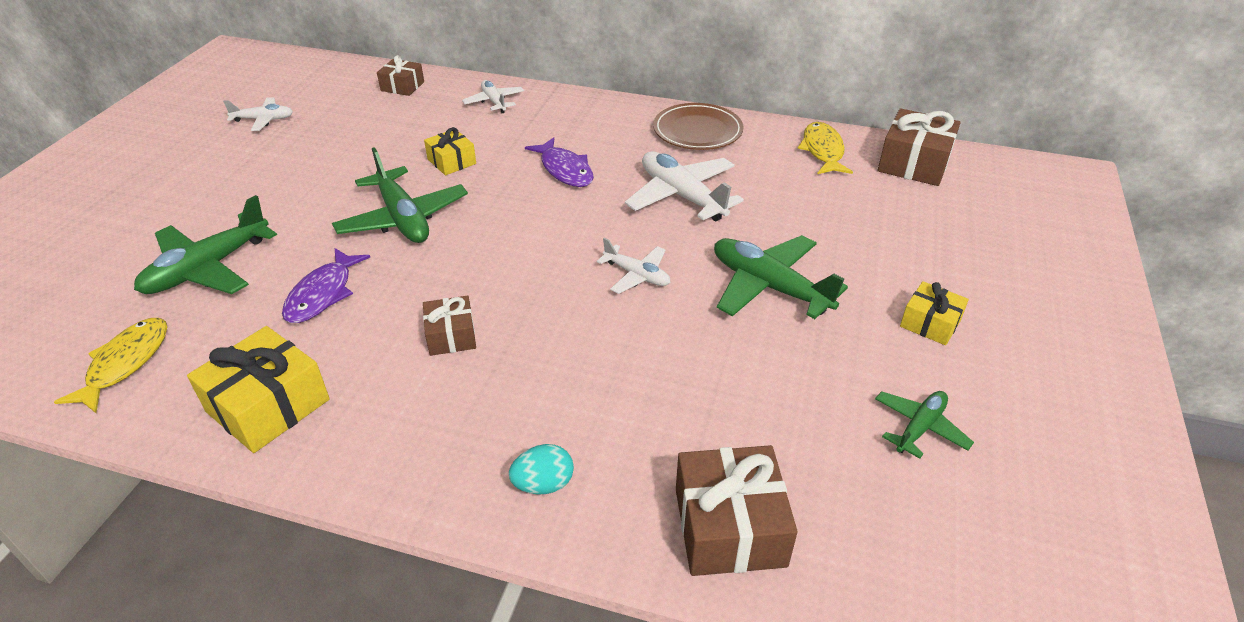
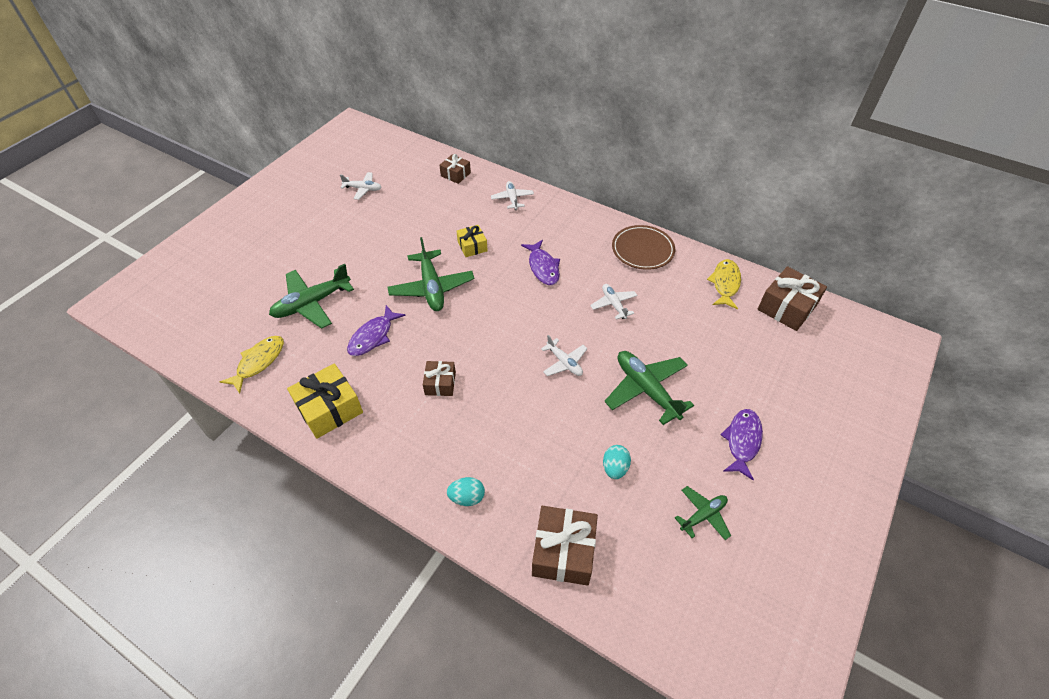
camera: 15 degrees right, 10 degrees up
white plane [625,151,744,221] -> white plane [590,284,638,320], size x0.57
yellow gift [900,281,969,345] -> purple fish [720,409,763,481]
none -> turquoise egg [603,445,631,479]

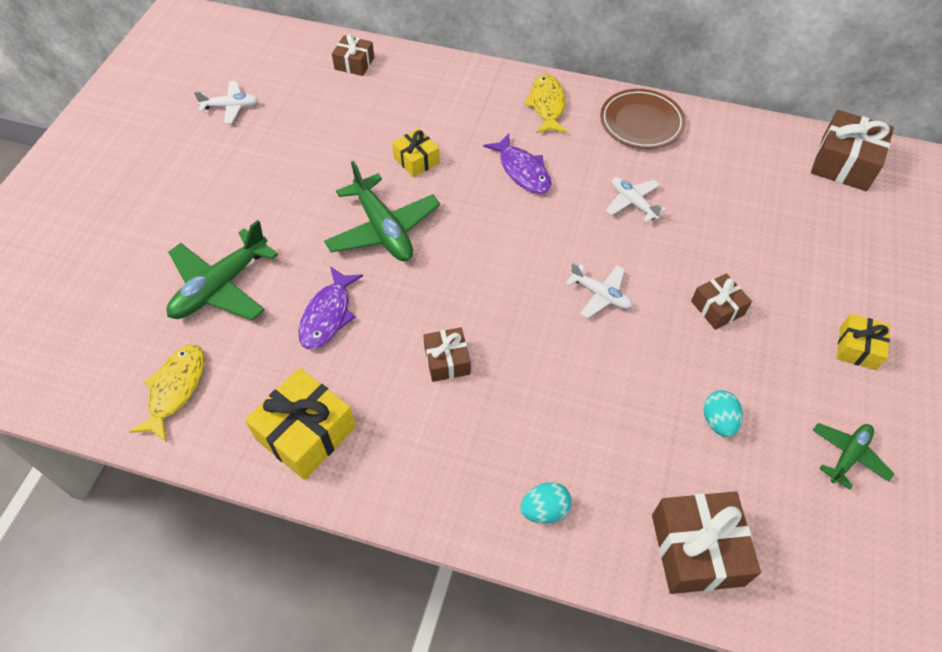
camera: 15 degrees left, 5 degrees up
white plane [491,181,534,210] -> none
green plane [604,351,694,425] -> brown gift [691,273,752,330]
yellow fish [707,259,741,310] -> yellow fish moved to [524,74,567,133]
purple fish [720,409,763,481] -> yellow gift [837,314,890,370]

